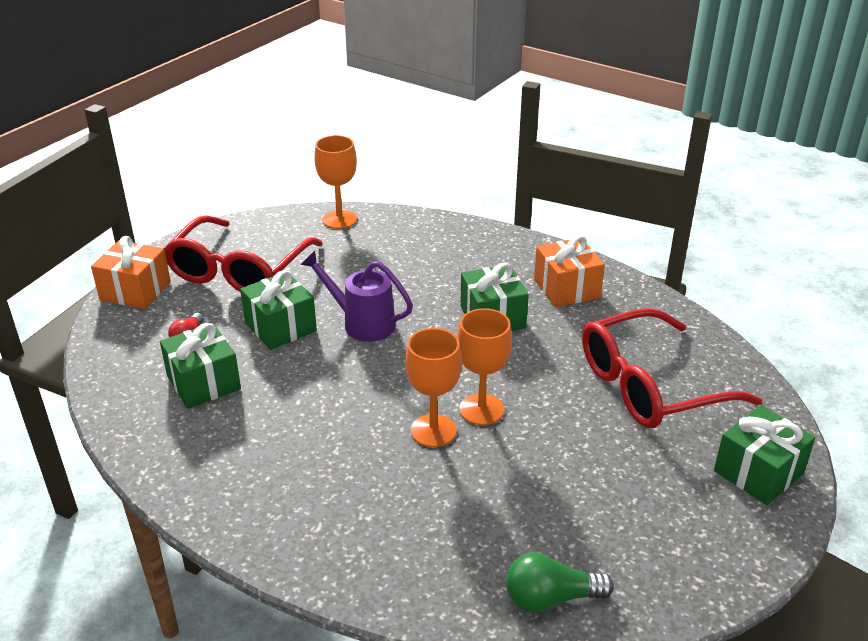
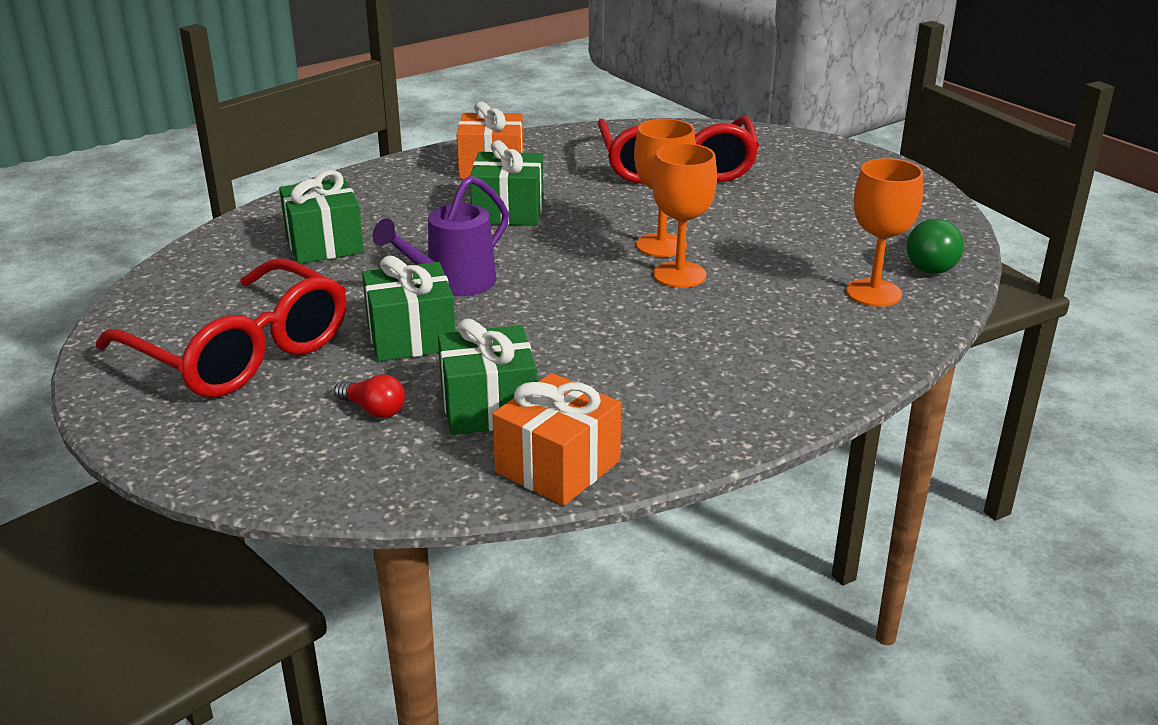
camera: 70 degrees left, 5 degrees down
orange gift [91,236,171,309] -> orange gift moved to [492,373,621,506]
orange goblet [314,135,357,229] -> orange goblet moved to [846,158,923,307]
green gift [714,405,815,505] -> green gift moved to [279,170,364,264]

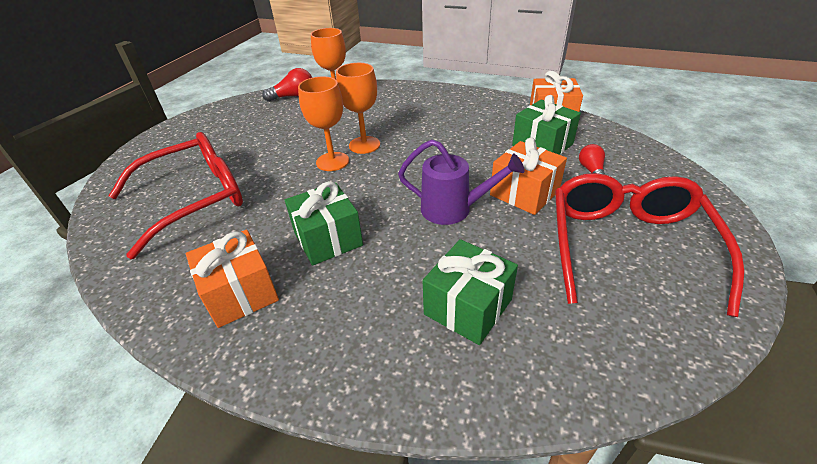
camera: 120 degrees left, 10 degrees up
green gift [362,256,456,361] -> orange gift [490,138,567,215]
green light bulb [907,219,964,274] -> red light bulb [262,68,312,102]

